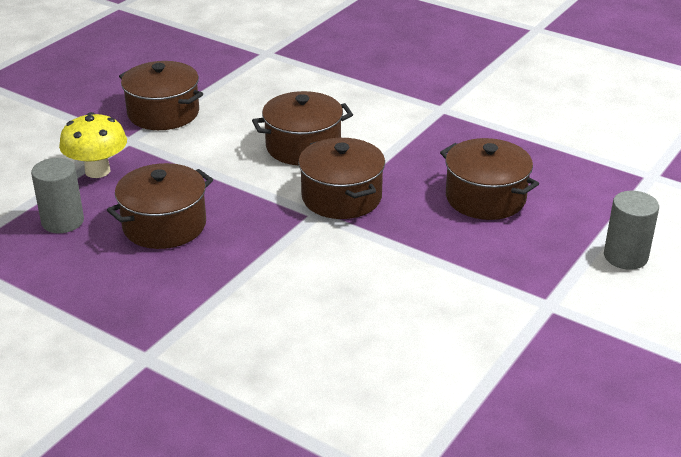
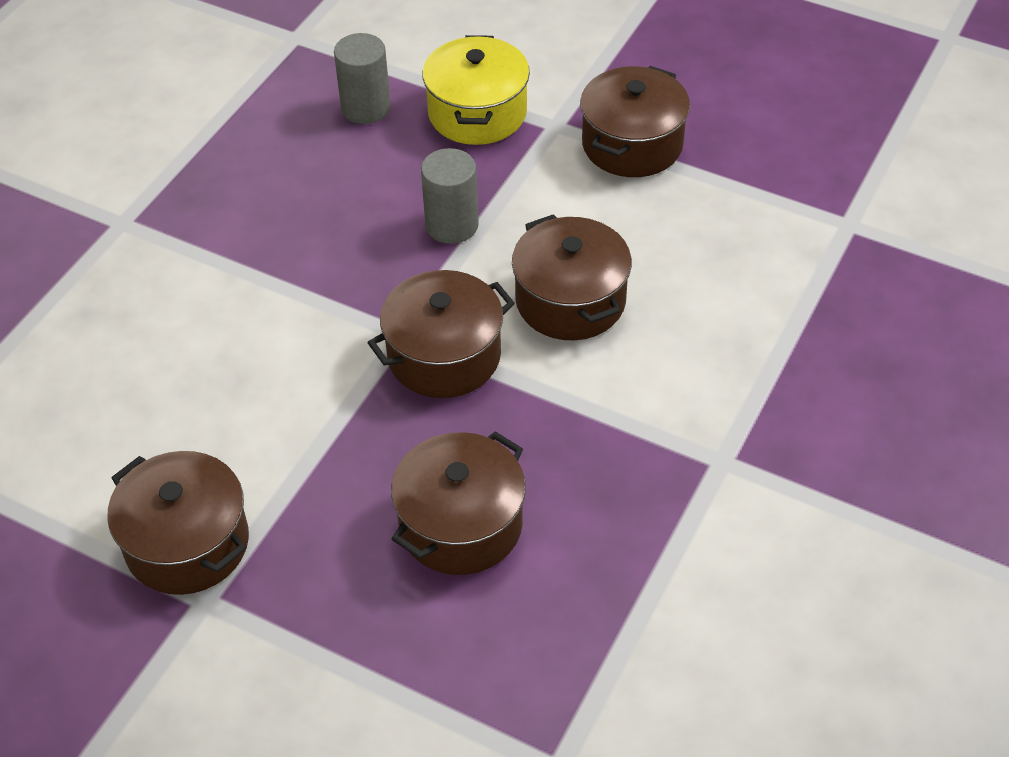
camera: 85 degrees right, 15 degrees up
yellow mushroom [59,112,127,178] -> yellow pot [422,35,530,145]
brown pot [107,163,213,249] -> brown pot moved to [107,451,249,595]
grey cylinder [604,191,659,270] -> grey cylinder moved to [421,148,479,244]

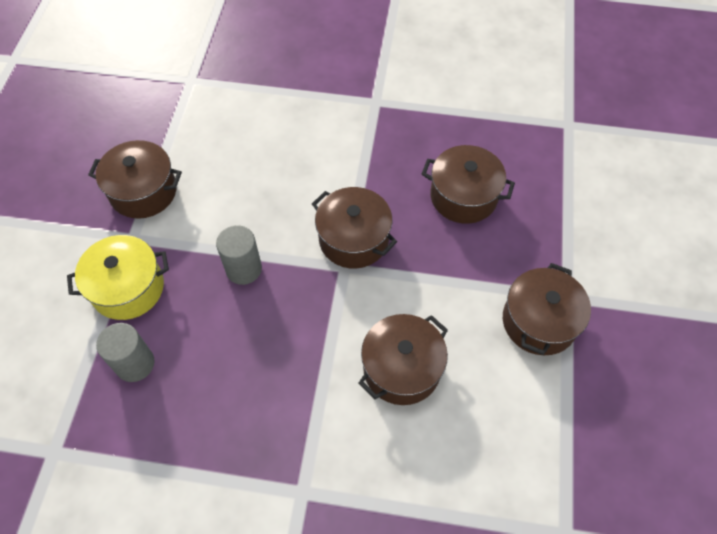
camera: 110 degrees left, 10 degrees up
brown pot [512,214,632,340] -> brown pot moved to [358,314,448,405]

